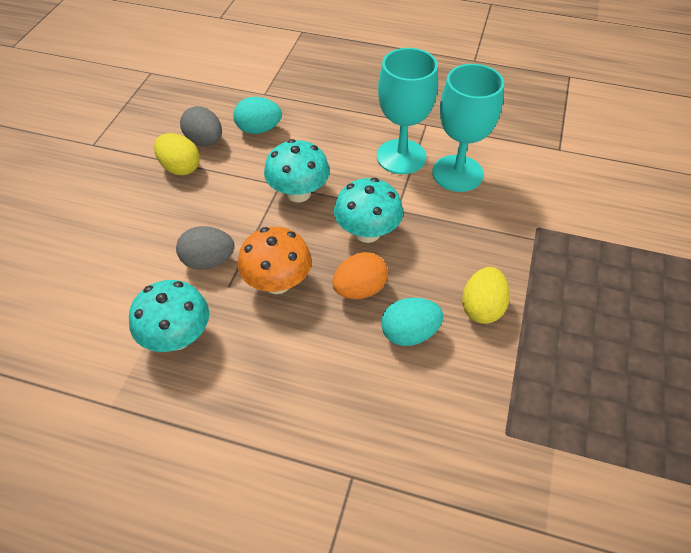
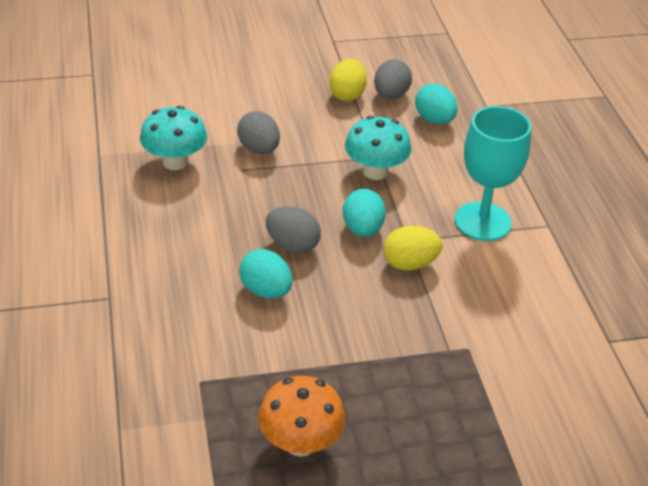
camera: 60 degrees right, 10 degrees down
orange mushroom [238,227,312,294] -> orange mushroom moved to [258,376,345,457]
orange egg [332,252,388,299] -> grey egg [266,206,321,253]
turquoise mushroom [334,178,403,243] -> turquoise egg [343,189,386,237]
turquoise goblet [432,64,504,192] -> none
yellow egg [462,267,510,324] -> yellow egg moved to [383,226,443,271]

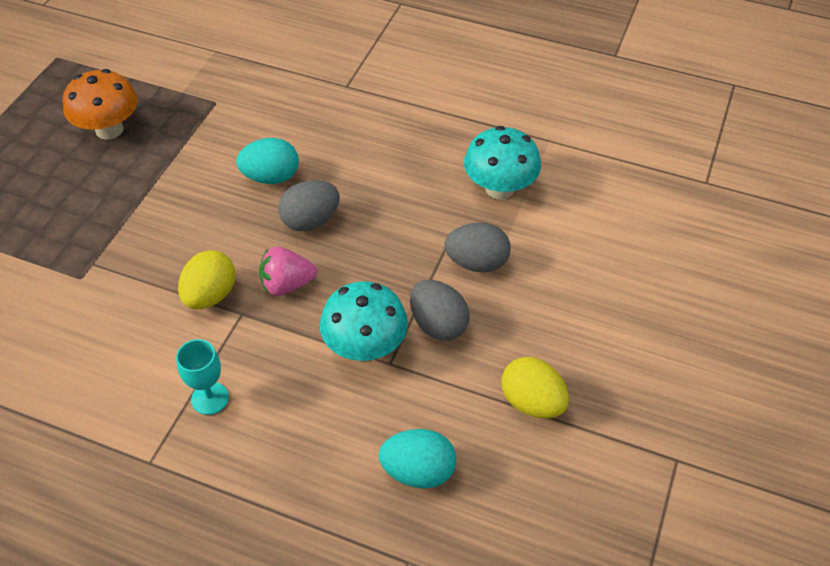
camera: 125 degrees right, 10 degrees up
turquoise egg [343,189,386,237] -> pink strawberry [259,246,317,296]
grey egg [374,59,412,99] -> grey egg moved to [410,280,470,341]
turquoise goblet [455,106,531,241] -> turquoise goblet [176,339,229,415], size x0.51

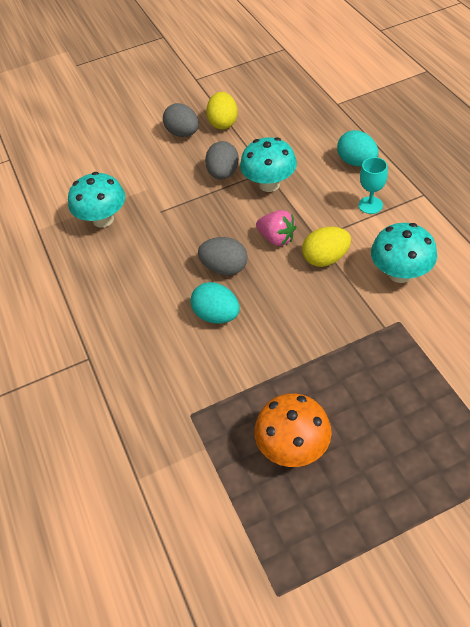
camera: 130 degrees left, 0 degrees up
turquoise egg [379,429,456,489] -> turquoise egg moved to [337,130,379,166]
grey egg [444,222,511,272] -> grey egg moved to [163,103,199,137]
none -> turquoise mushroom [371,223,437,283]

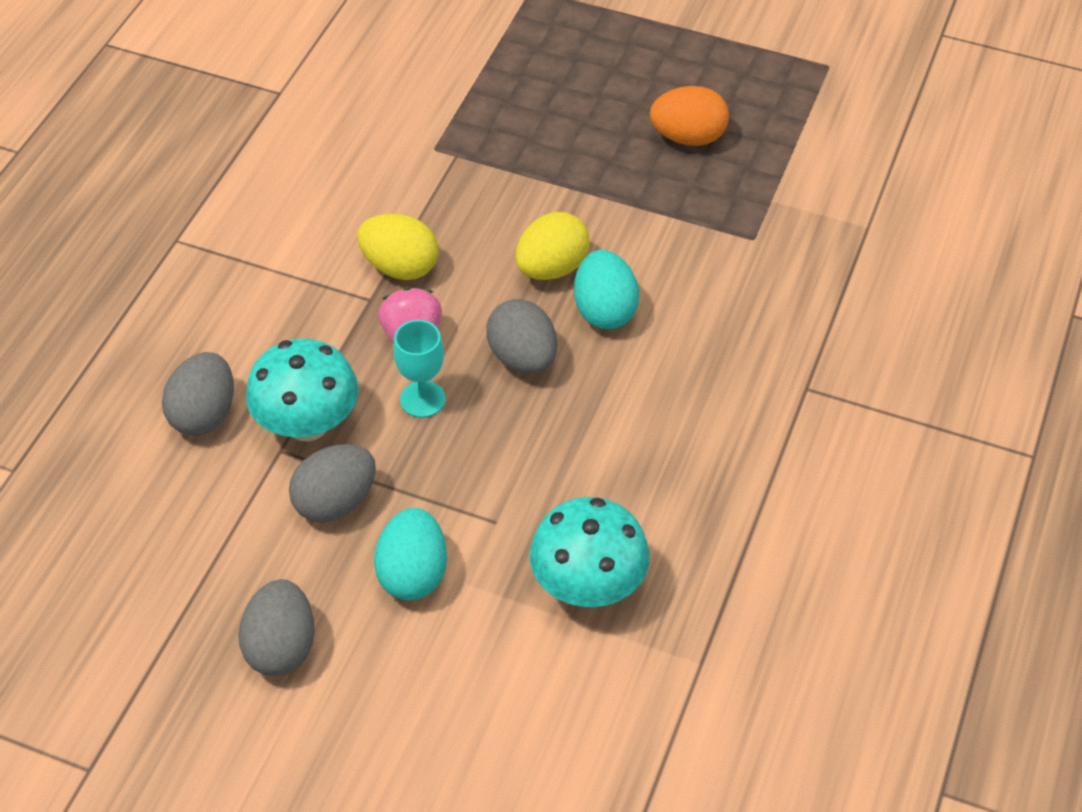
camera: 140 degrees left, 0 degrees up
yellow egg [206,92,238,129] -> yellow egg moved to [516,212,590,280]
orange mushroom [254,393,332,467] -> orange egg [650,86,729,146]
turquoise egg [337,130,379,166] -> turquoise egg moved to [374,508,447,600]
turquoise goblet [358,157,388,214] -> turquoise goblet moved to [393,320,446,418]
turquoise mushroom [371,223,437,283] -> none
none -> grey egg [162,352,234,436]

